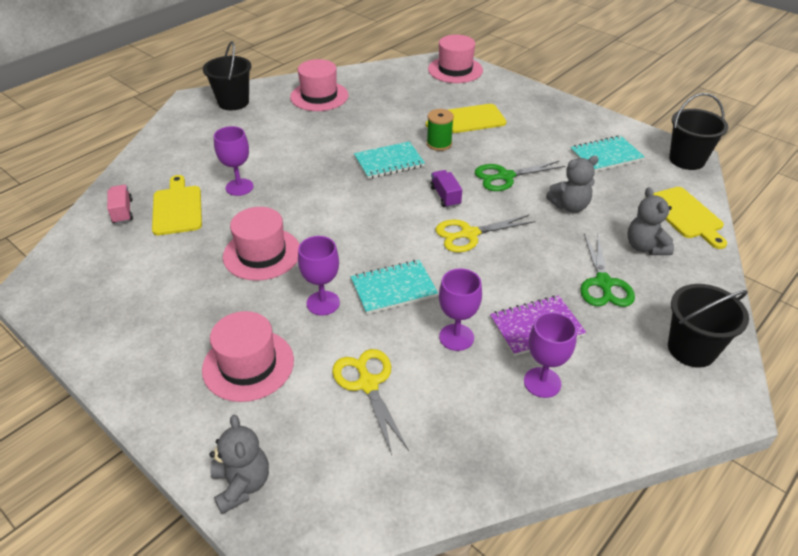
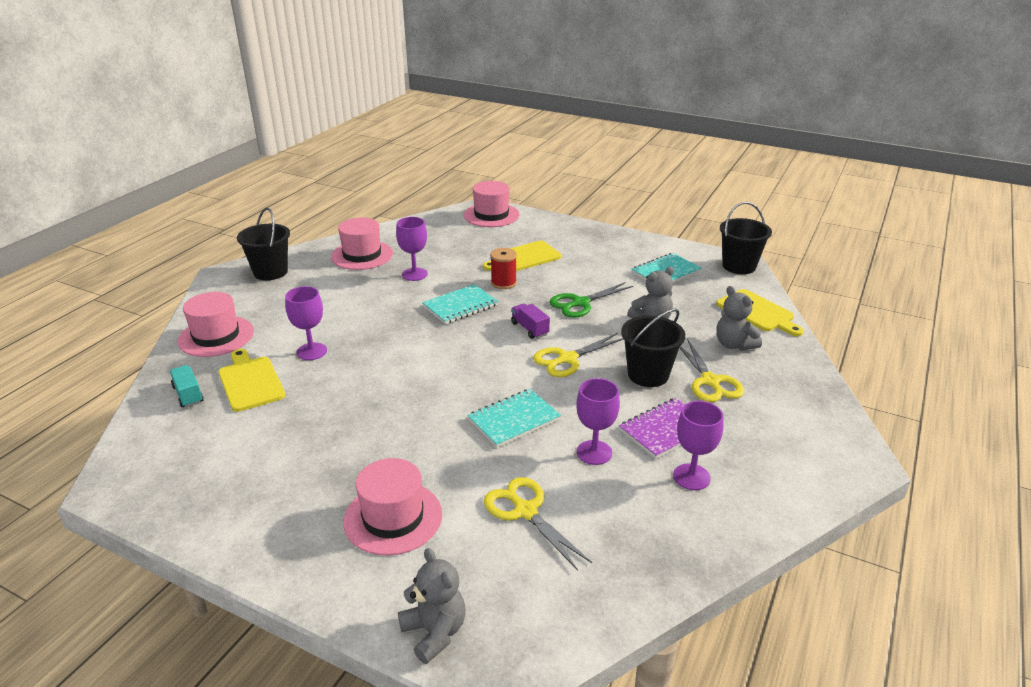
camera: 15 degrees left, 10 degrees down
pink truck [107,185,133,224] -> turquoise truck [170,365,204,407]
pink hat [223,207,300,281] -> pink hat moved to [178,292,254,357]
purple goblet [298,236,340,316] -> purple goblet moved to [396,217,428,281]
green spool [427,109,454,151] -> red spool [490,248,517,289]
green scissors [581,234,635,307] -> yellow scissors [679,339,744,402]
black bucket [668,284,749,368] -> black bucket moved to [621,309,685,387]

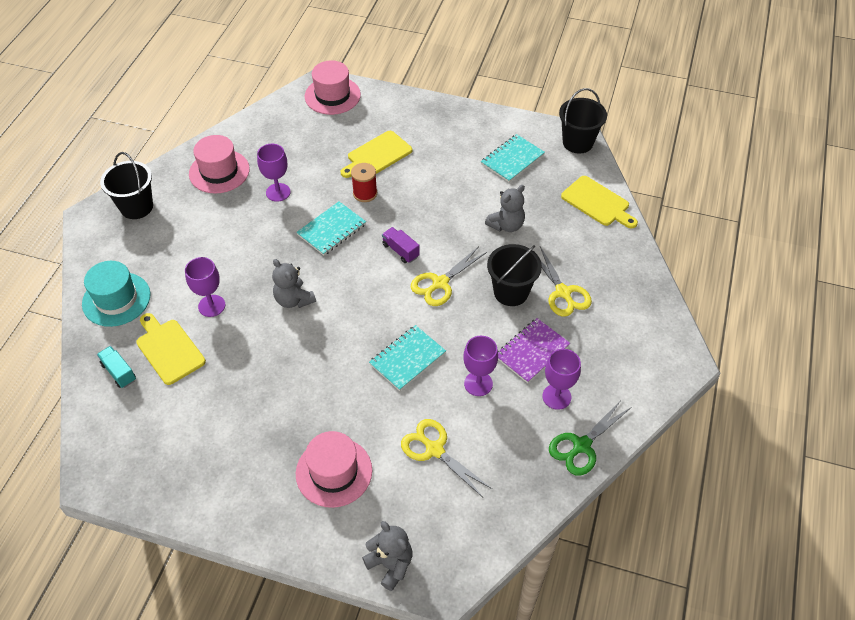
camera: 10 degrees left, 20 degrees up
pink hat [178,292,254,357] -> turquoise hat [82,261,150,327]
green scissors [549,282,633,318] -> green scissors moved to [549,399,632,476]
grey teddy bear [716,286,762,351] -> grey teddy bear moved to [272,259,316,308]

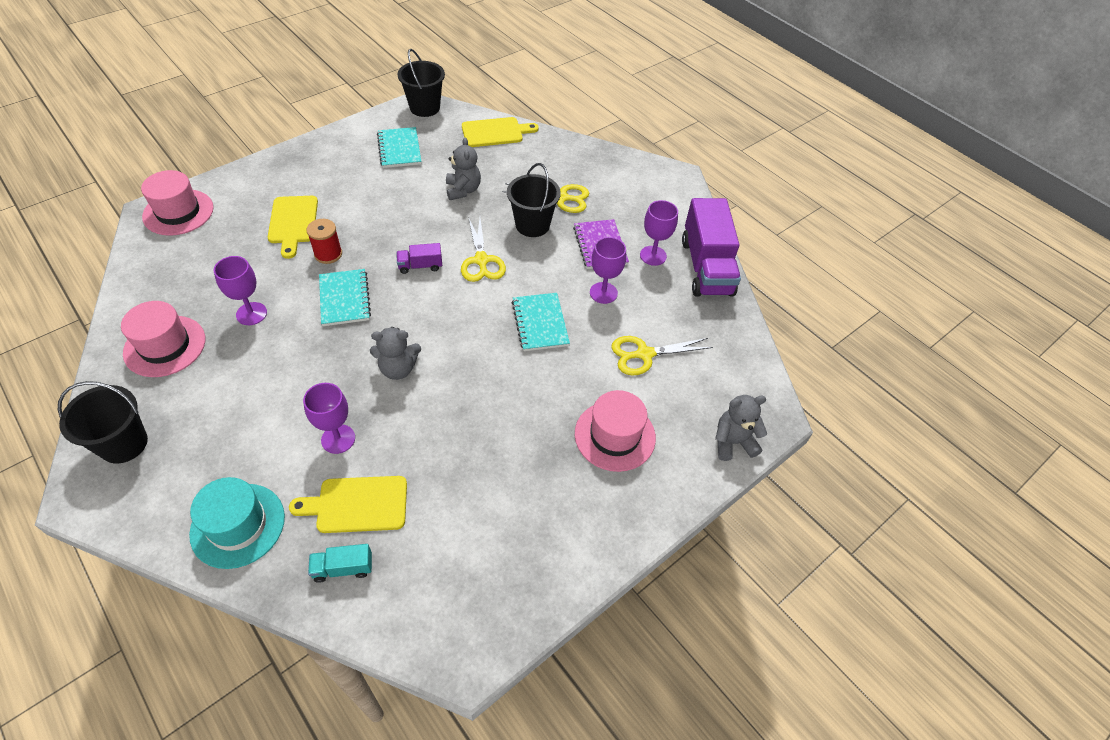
camera: 60 degrees left, 0 degrees up
green scissors [549,399,632,476] -> purple truck [682,198,741,297]

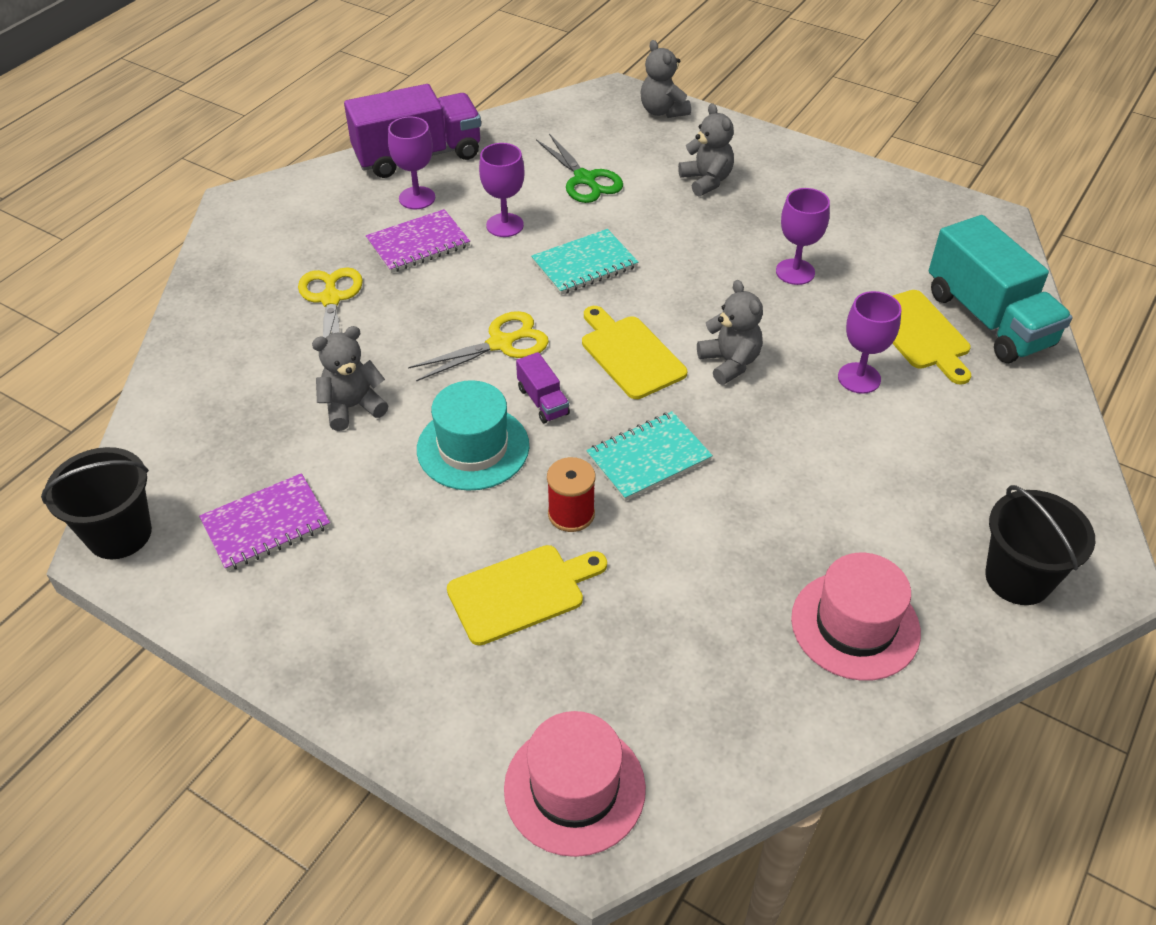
camera: 105 degrees left, 5 degrees down
turquoise hat [189,477,285,569] -> turquoise hat moved to [417,380,529,491]
purple goblet [214,256,267,325] -> purple goblet moved to [776,188,830,285]
turquoise truck [308,544,372,583] -> turquoise truck [929,215,1072,363], size x2.25
turquoise notebook [377,127,422,168] -> purple notebook [199,473,330,572]
yellow cutting board [462,117,539,147] -> yellow cutting board moved to [582,306,687,399]
black bucket [507,163,561,237] -> none
pink hat [575,390,656,472] -> grey teddy bear [678,103,734,197]
yellow scissors [611,336,713,375] -> green scissors [536,133,623,203]

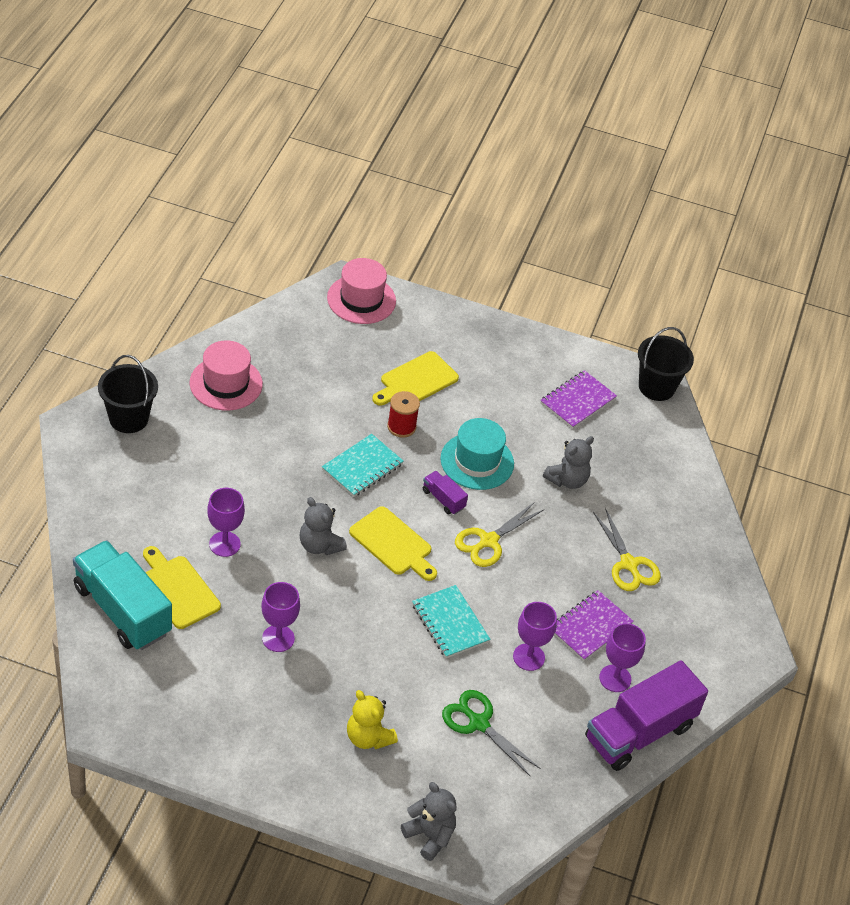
camera: 160 degrees right, 0 degrees up
turquoise notebook [531,229,638,295] -> turquoise notebook turned 75 degrees counterclockwise [412,585,490,658]
grey teddy bear [678,103,734,197] -> yellow teddy bear [347,690,398,749]

